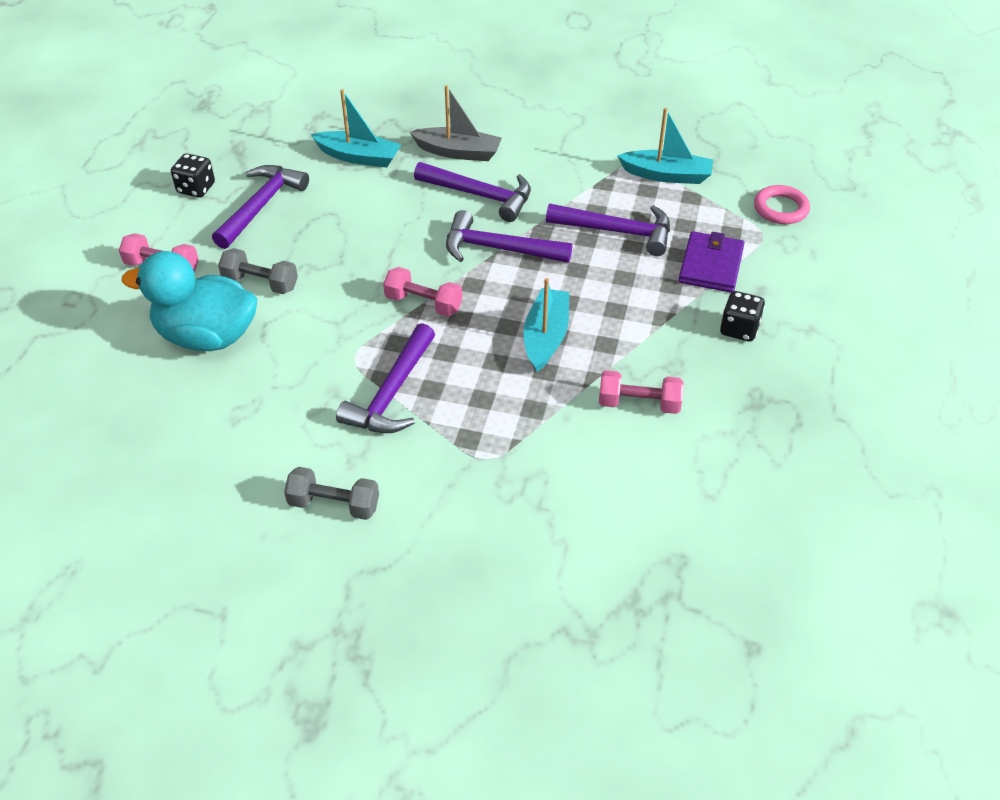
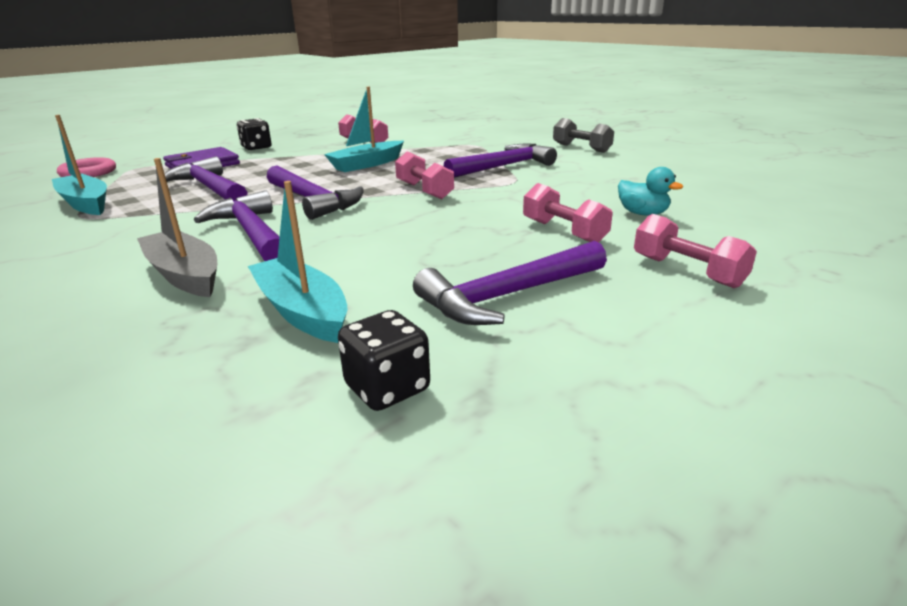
camera: 145 degrees left, 20 degrees down
turquoise duck [121,251,257,351] -> turquoise duck [618,167,683,215], size x0.45
black dice [171,153,215,198] -> black dice moved to [338,310,430,411]
grey dumbbell [218,248,298,294] -> pink dumbbell [523,183,613,243]

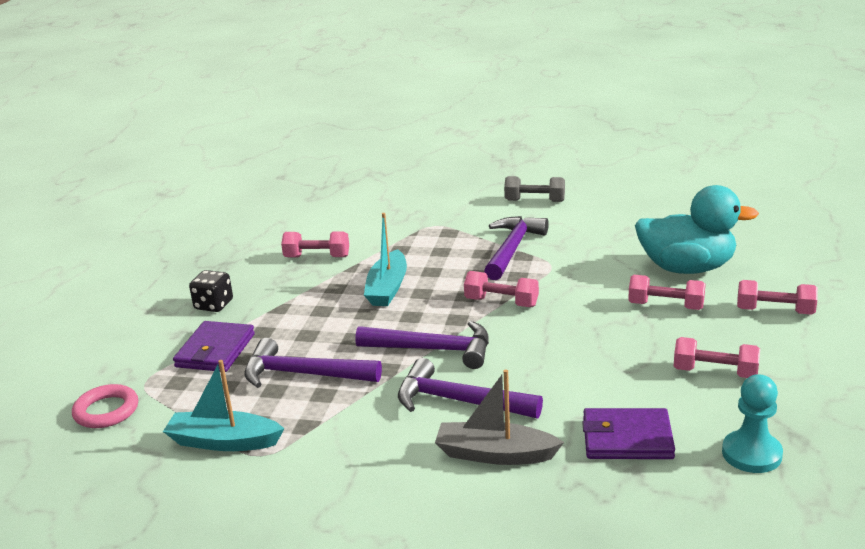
camera: 35 degrees left, 0 degrees up
turquoise boat [248,181,348,343] -> purple wallet [582,408,675,459]
black dice [338,310,430,411] -> turquoise pawn [722,374,783,473]
purple hammer [413,241,607,325] -> pink dumbbell [674,337,760,378]
turquoise duck [618,167,683,215] -> turquoise duck [635,185,759,274], size x2.22

